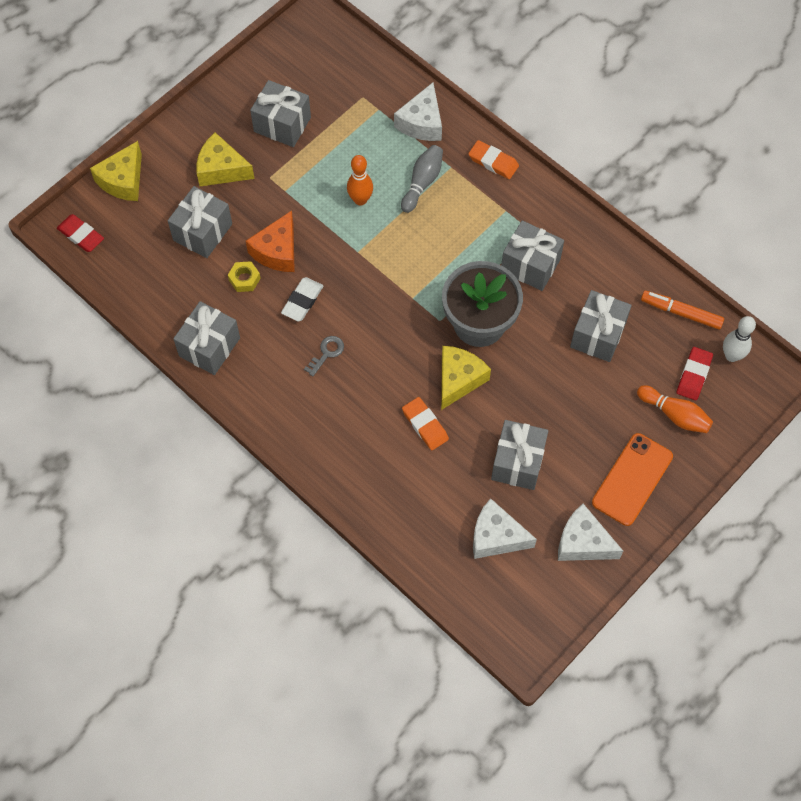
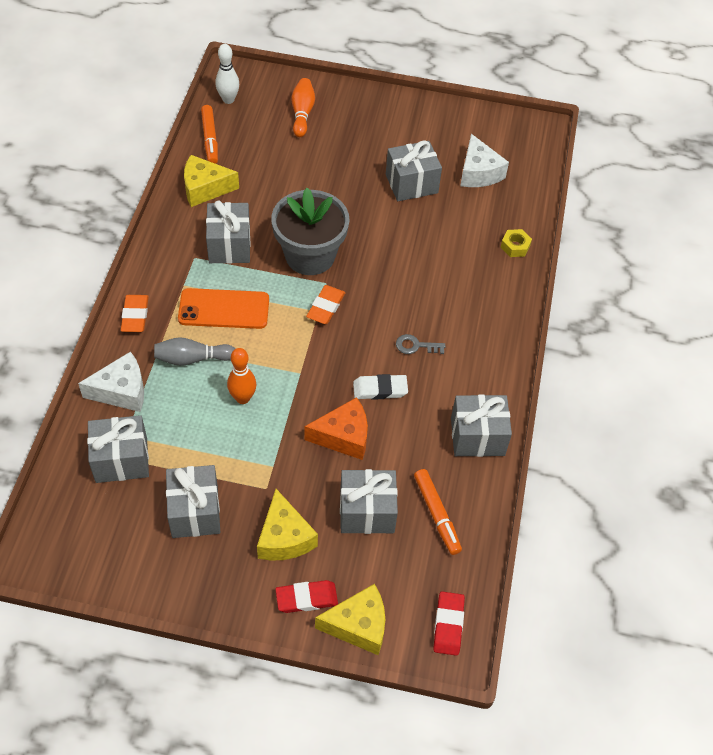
camera: 125 degrees left, 10 degrees down
yellow nut [228,261,261,292] -> yellow nut moved to [501,229,532,257]
orange eraser [402,397,449,450] -> orange eraser moved to [306,285,345,324]
yellow cheese [441,346,491,410] -> yellow cheese moved to [184,155,239,207]
white cheese [558,504,623,561] -> none
grey gift [570,290,632,362] -> grey gift moved to [87,415,149,483]
orange phone [592,433,673,526] -> orange phone moved to [178,288,269,329]
red eraser [677,347,713,400] -> red eraser moved to [275,580,338,613]
none -> orange marker [414,469,462,555]

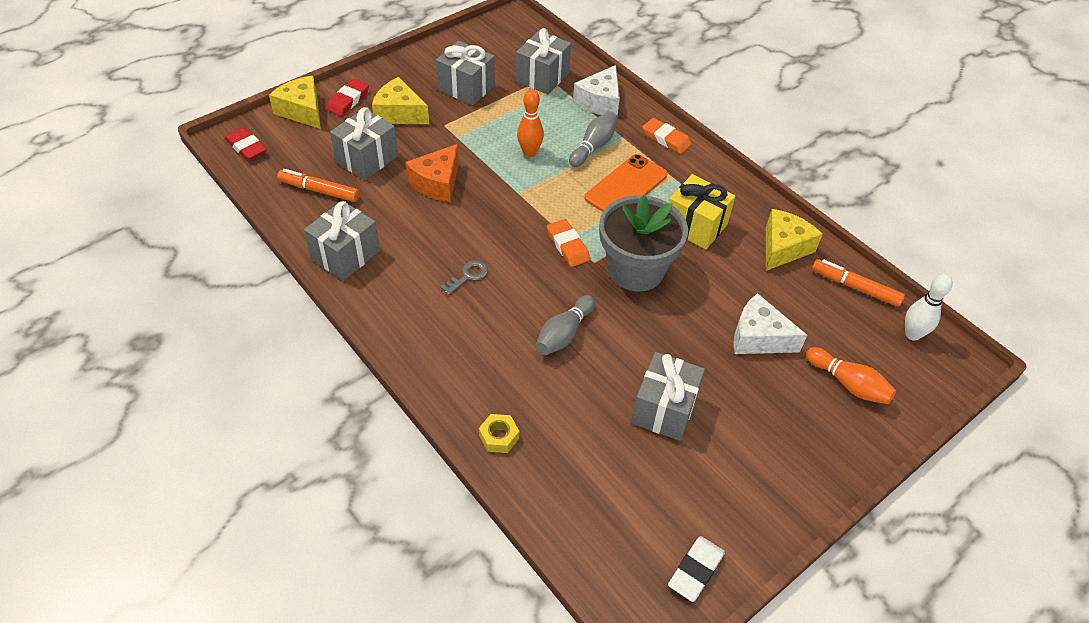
camera: 130 degrees right, 5 degrees down
grey gift [206,200,251,264] -> yellow gift [669,174,735,249]
yellow cheese [315,584,385,655] -> yellow cheese turned 105 degrees clockwise [269,76,321,129]
white eraser [353,374,408,400] -> white eraser moved to [668,536,725,602]
white cheese [460,134,509,187] -> white cheese moved to [733,293,807,354]
none -> grey bowling pin [536,295,595,355]

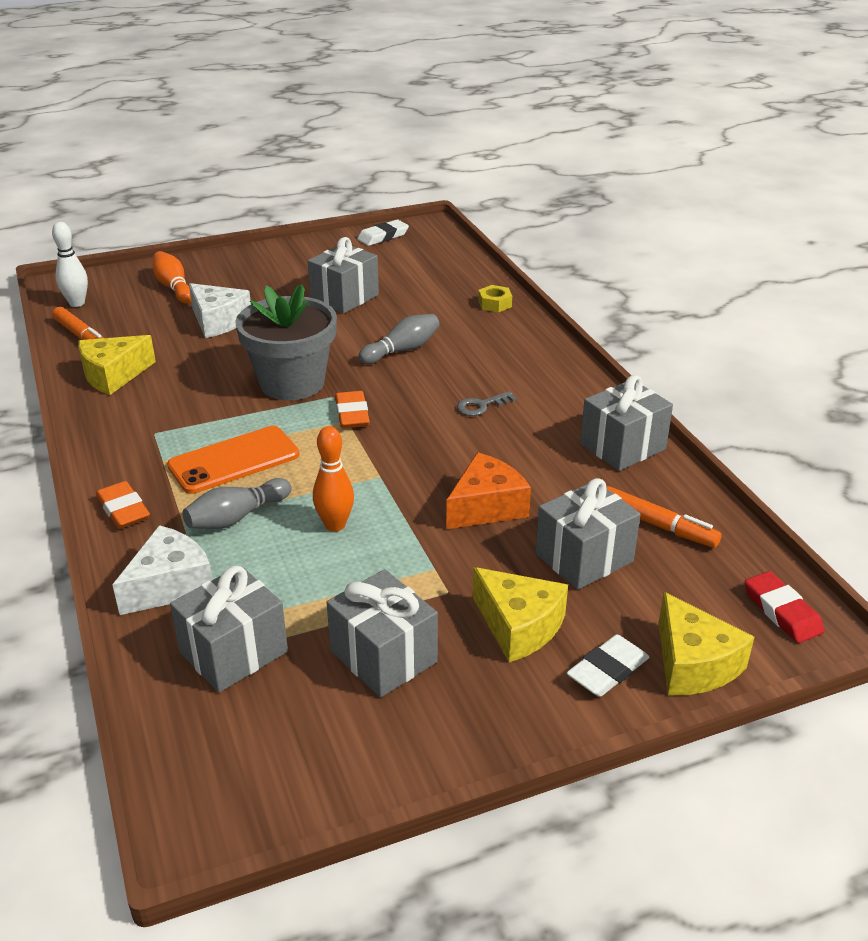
camera: 160 degrees left, 15 degrees down
red eraser [326,79,369,116] -> white eraser [567,634,649,697]
yellow gift [669,174,735,249] -> none

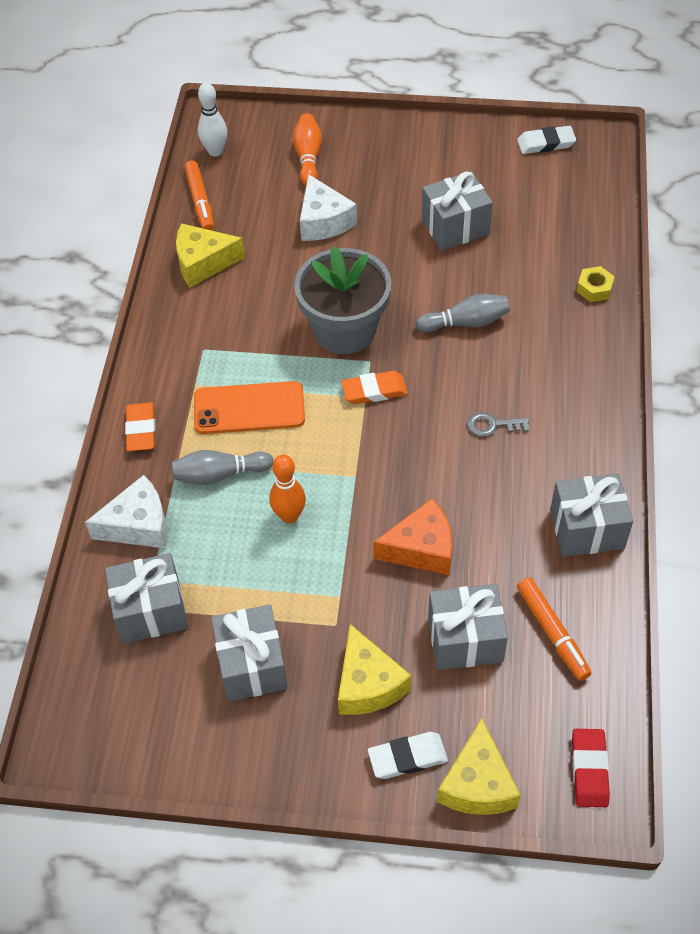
camera: 30 degrees right, 20 degrees up
orange eraser [335,391,370,428] -> orange eraser turned 60 degrees clockwise [341,371,408,404]

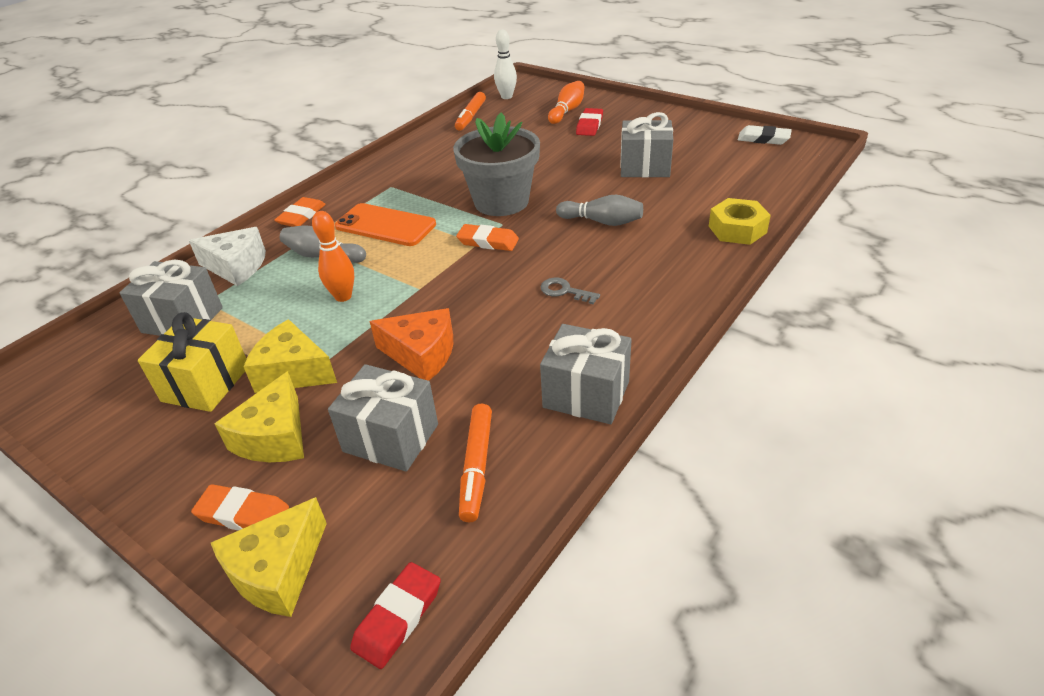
camera: 30 degrees right, 15 degrees down
yellow cheese [176,223,245,287] -> yellow cheese moved to [243,319,337,393]
grey gift [211,604,288,702] -> yellow gift [138,312,246,412]
white cheese [300,174,357,241] -> none
white eraser [368,732,448,779] -> orange eraser [191,484,289,531]
yellow nut [577,266,615,302] -> yellow nut [709,198,771,245], size x1.54
none -> red eraser [576,108,603,136]

